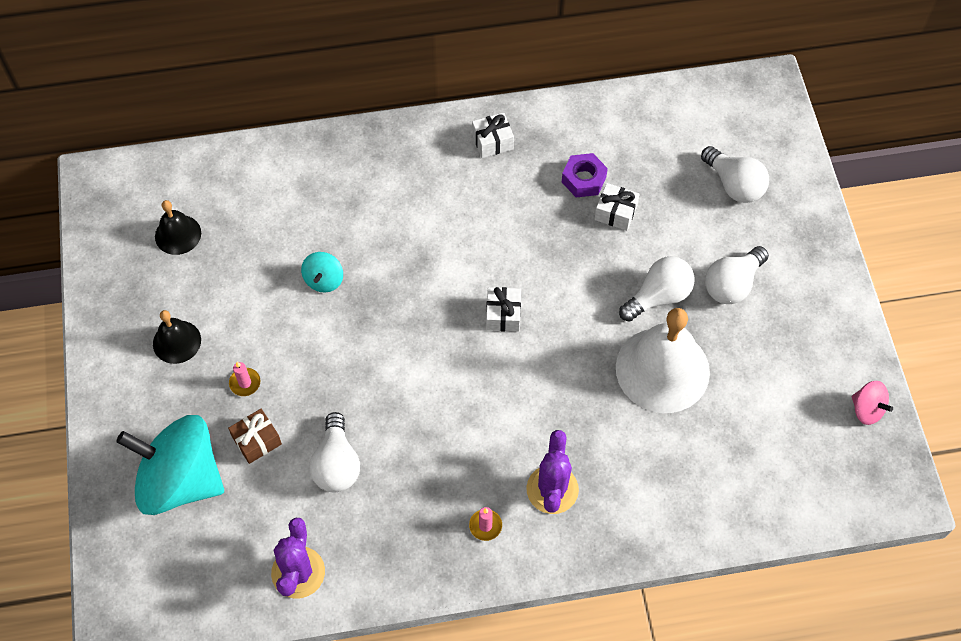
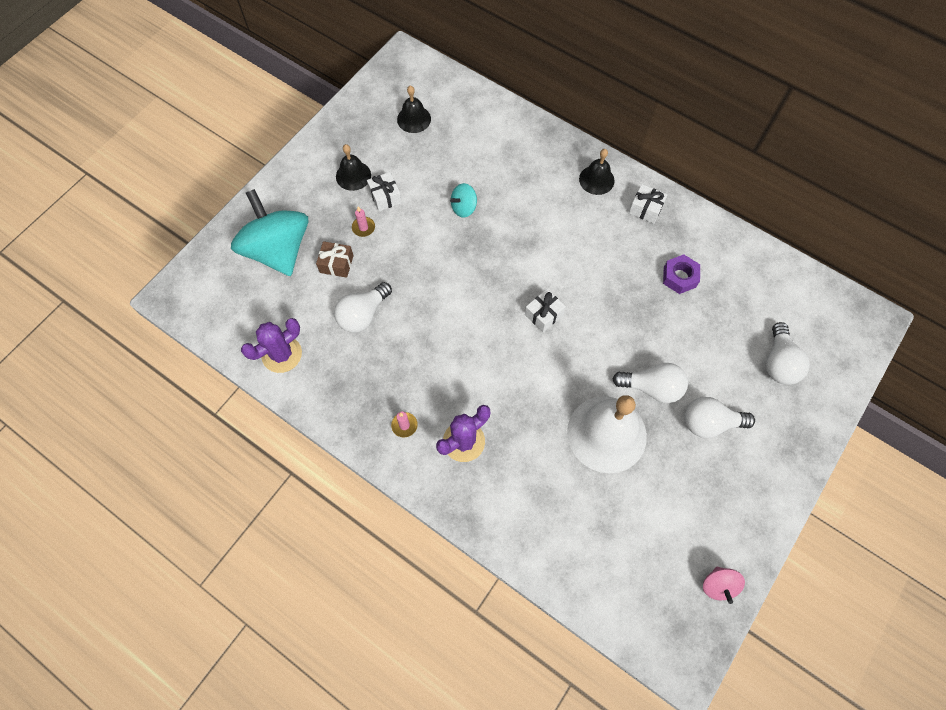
camera: 45 degrees right, 5 degrees up
white gift [594,183,640,231] -> white gift moved to [367,172,402,211]
none -> black bell [579,149,615,195]

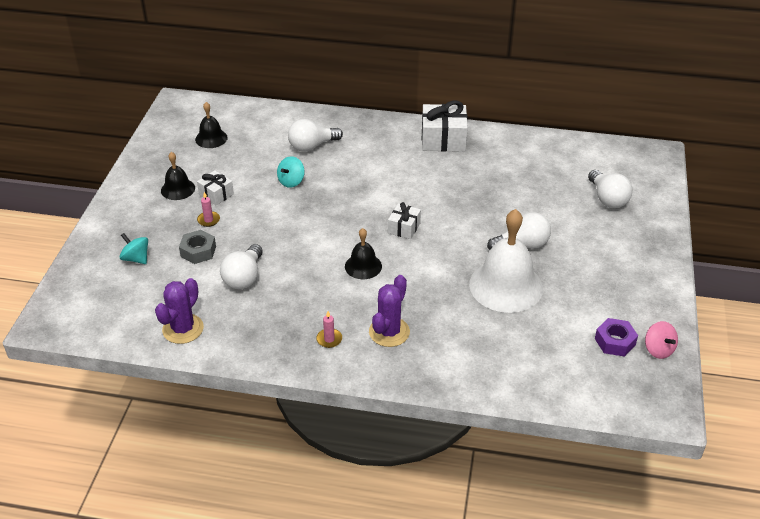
camera: 25 degrees left, 25 degrees down
turquoise spinning top [231,189,309,276] -> turquoise spinning top [120,233,148,264], size x0.43
brown gift [316,241,354,278] -> grey nut [179,230,216,264]
black bell [579,149,615,195] -> black bell moved to [345,228,382,279]
white gift [629,184,667,224] -> white gift [422,100,468,152], size x1.76
purple nut [663,254,700,294] -> purple nut moved to [595,318,638,357]
white light bulb [685,397,755,438] -> white light bulb moved to [288,119,343,152]

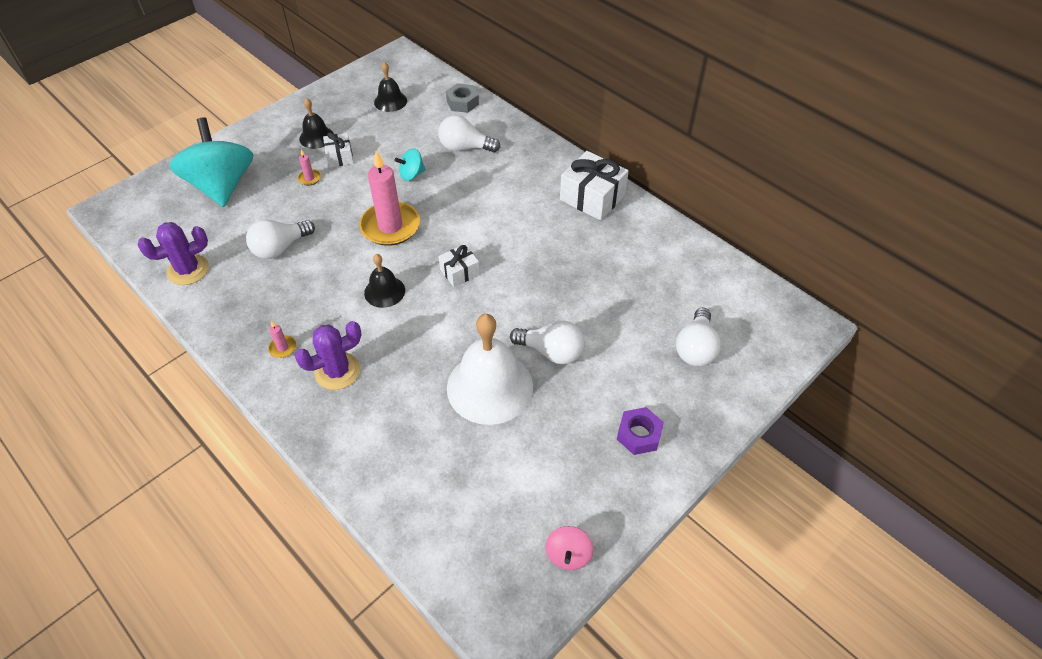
camera: 35 degrees right, 10 degrees up
turquoise spinning top [120,233,148,264] -> turquoise spinning top [169,117,253,207], size x2.33
grey nut [179,230,216,264] -> grey nut moved to [446,83,479,113]
purple nut [595,318,638,357] -> purple nut moved to [617,407,664,455]
none -> pink candle [359,151,420,246]

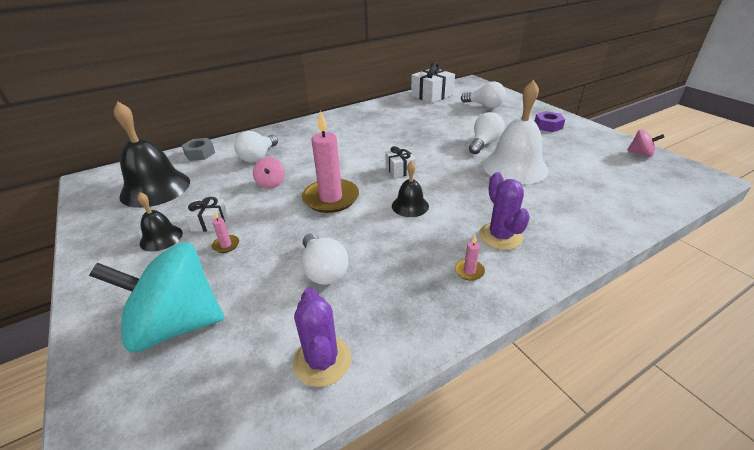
camera: 75 degrees left, 15 degrees down
black bell [374,62,407,112] -> black bell [114,101,190,208], size x1.93
turquoise spinning top [394,148,426,181] -> pink spinning top [253,157,285,189]
white gift [560,151,629,221] -> white gift moved to [411,62,455,103]

